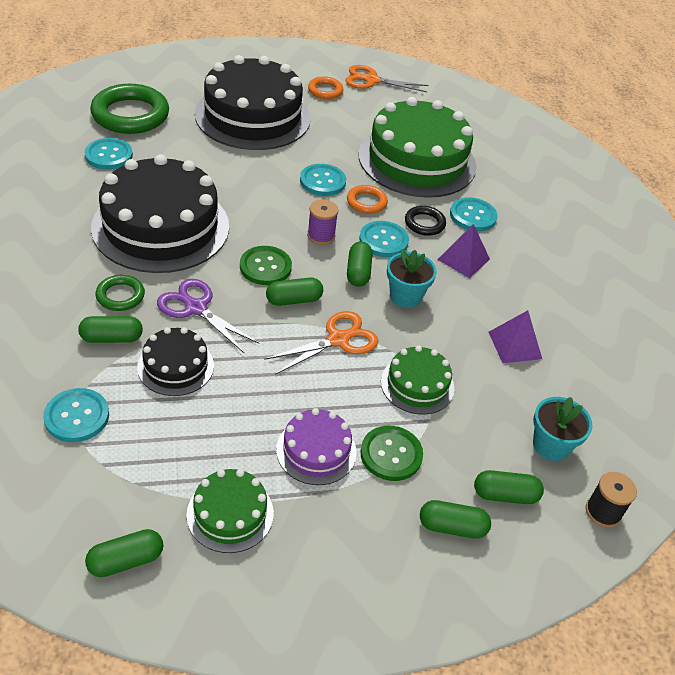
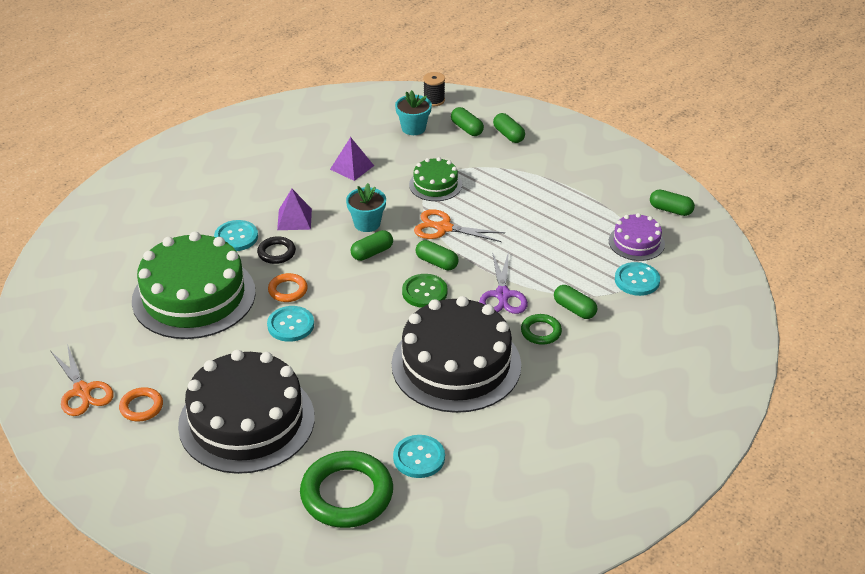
camera: 125 degrees left, 5 degrees down
black cake [137,327,214,396] -> none
green cake [186,469,274,553] -> none
purple cake [276,408,357,485] -> purple cake moved to [609,213,665,261]
purple spool [307,200,338,245] -> none
turquoise button [359,221,409,257] -> none
green button [360,426,423,481] -> none

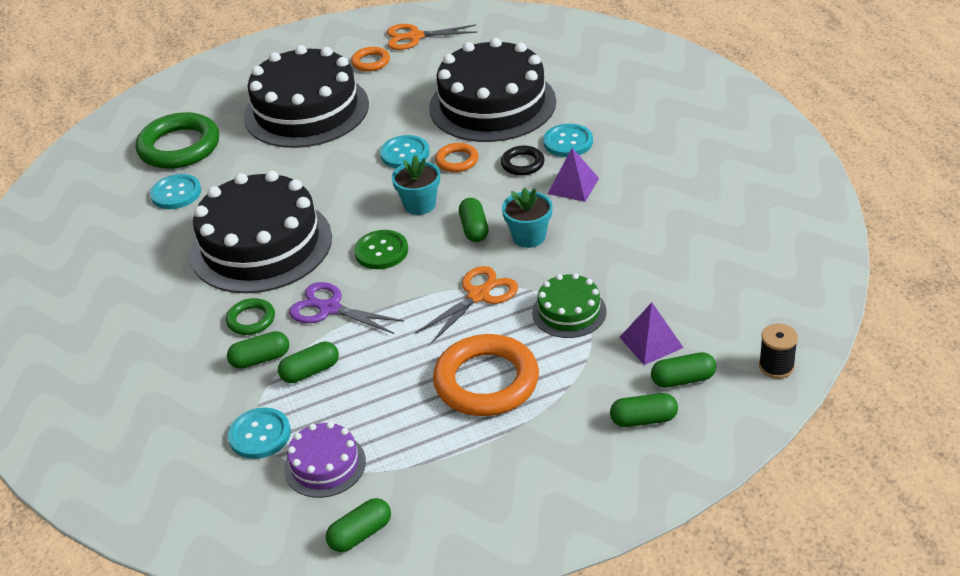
camera: 120 degrees right, 0 degrees up
green cake [132,231,256,339] -> black cake [429,38,556,142]
purple pyramid [330,137,374,181] -> purple pyramid moved to [619,303,684,365]
turquoise flower pot [395,90,432,135] -> turquoise flower pot moved to [392,155,440,215]
green capsule [416,240,459,270] -> green capsule moved to [278,341,339,383]
none -> orange ring [433,334,539,416]

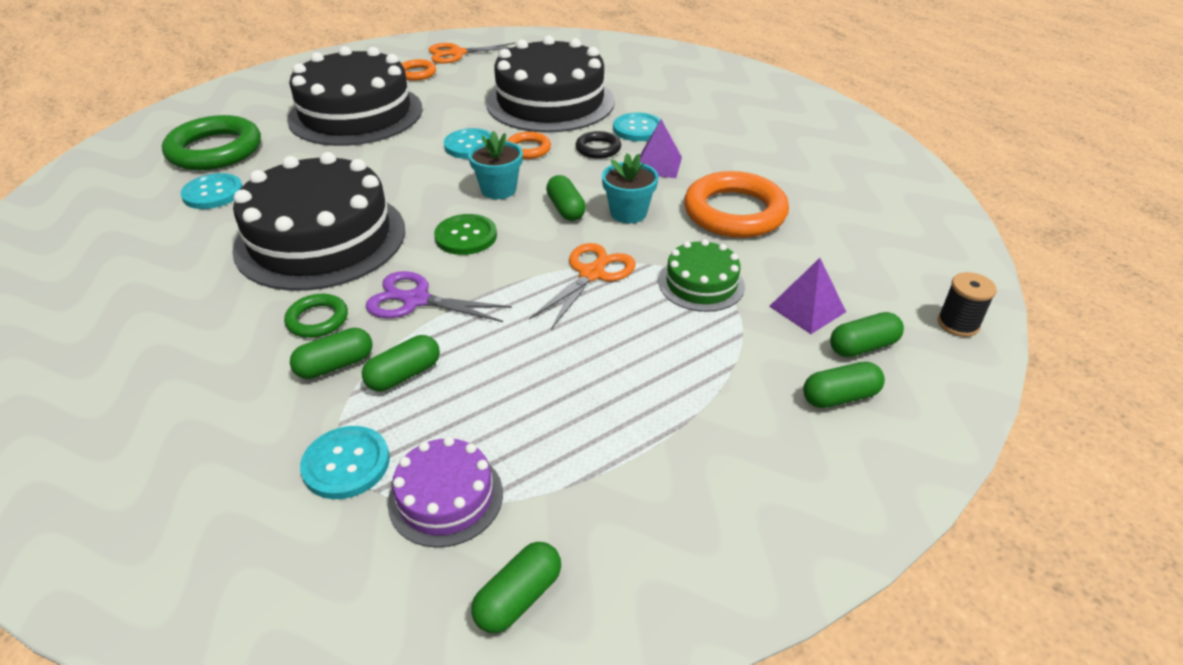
camera: 15 degrees left, 0 degrees up
orange ring [433,334,539,416] -> orange ring moved to [684,171,789,238]

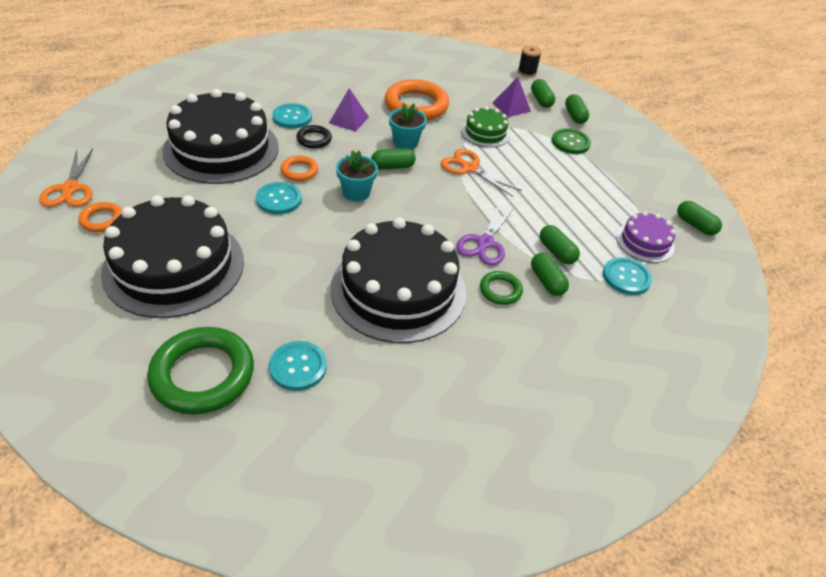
camera: 85 degrees left, 5 degrees up
green button [434,214,497,255] -> green button moved to [552,128,591,154]

